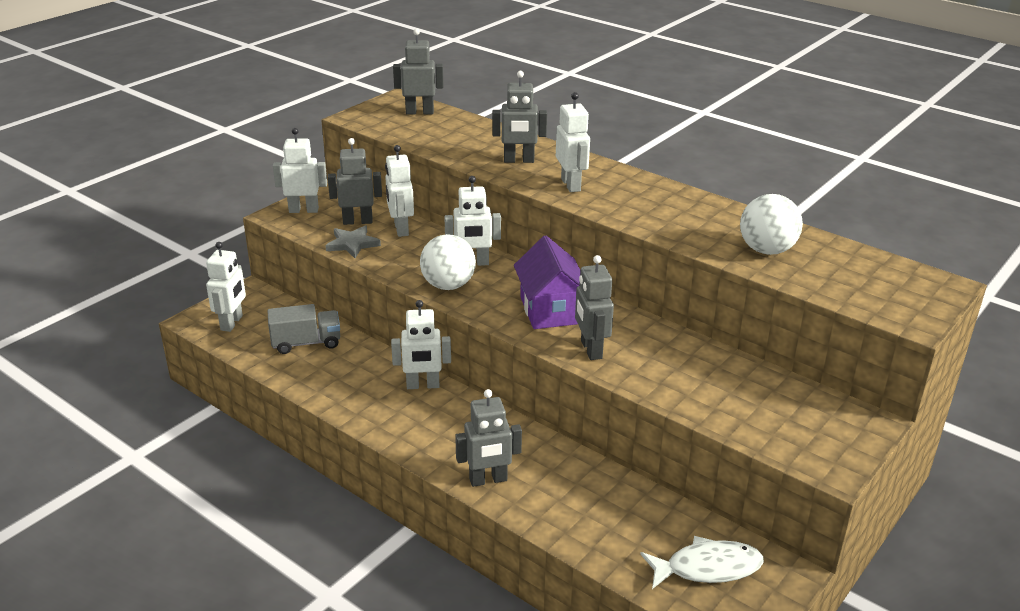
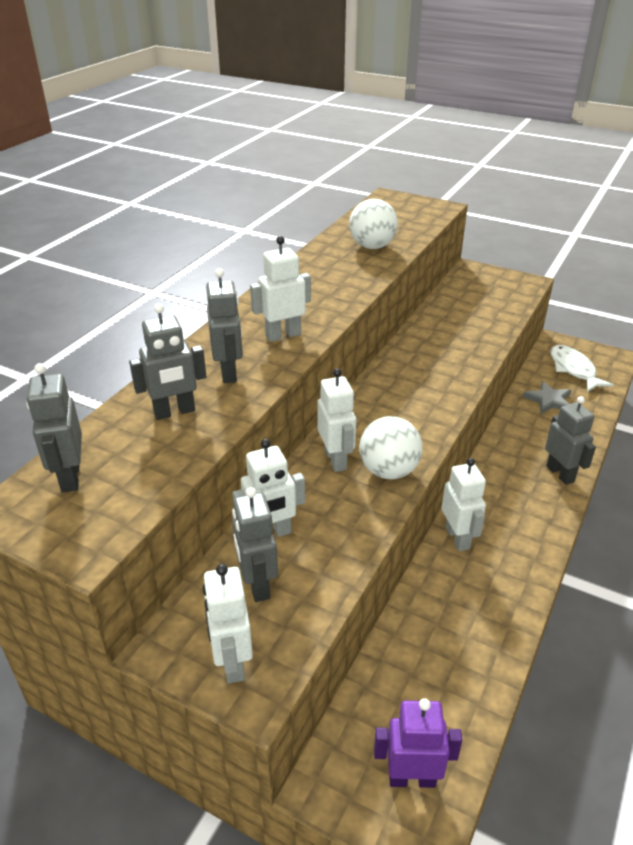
camera: 100 degrees left, 5 degrees up
white robot [206,242,246,332] -> purple robot [374,698,463,788]
grey truck [268,304,340,354] -> none
grey star [325,225,381,258] -> grey star moved to [523,381,571,414]
purple house [514,236,581,329] -> none
grey robot [575,255,614,360] -> grey robot moved to [129,304,206,420]

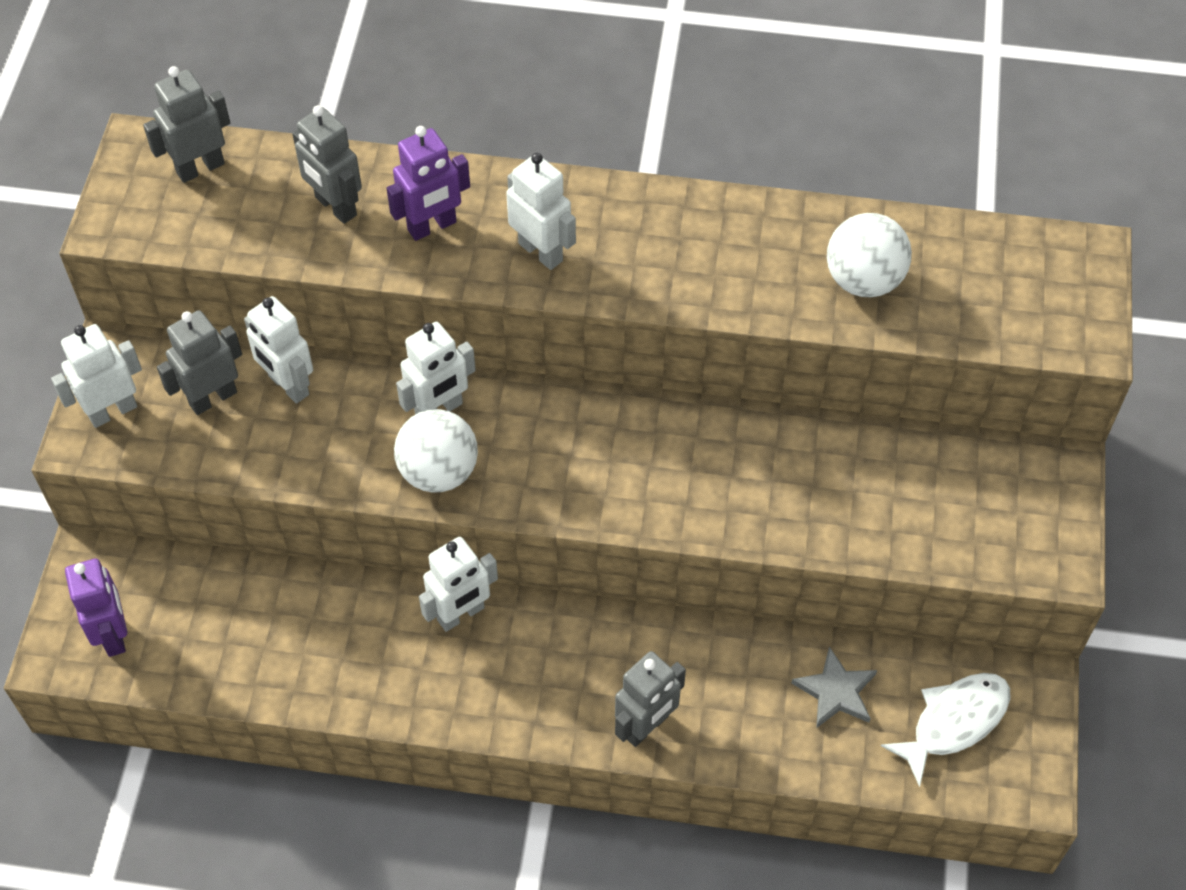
camera: 70 degrees right, 20 degrees up
grey robot [206,269,243,383] -> purple robot [387,126,470,241]

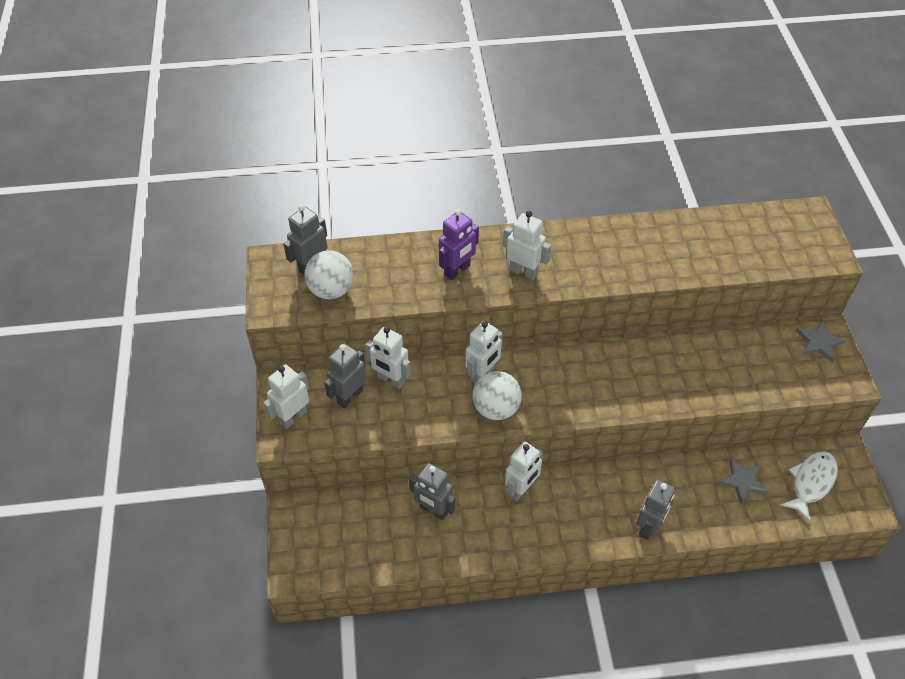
camera: 15 degrees left, 5 degrees down
purple robot [65,559,127,657] -> none
grey robot [292,105,362,224] -> grey robot moved to [409,463,455,520]
white ball [827,213,912,297] -> white ball moved to [304,250,354,299]
none -> grey star [796,320,847,363]

